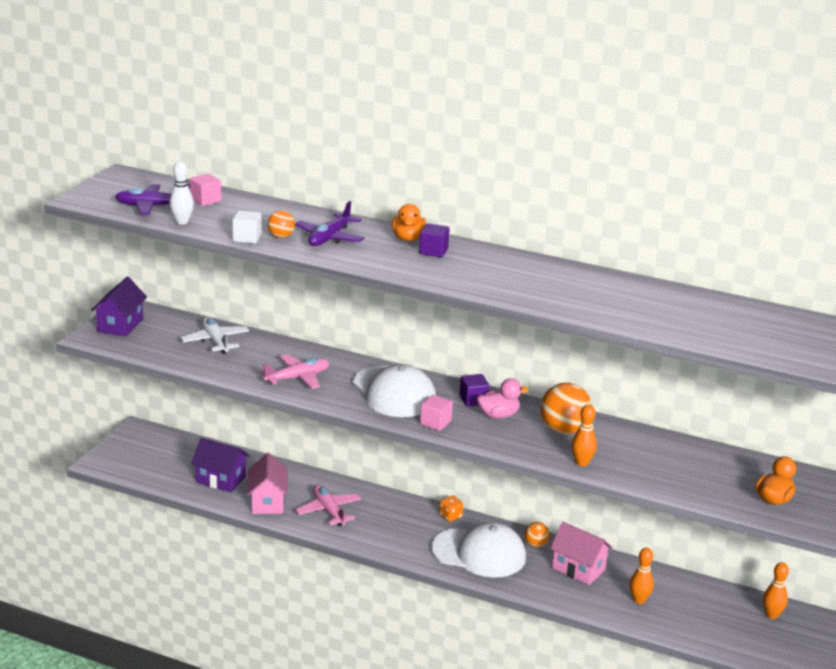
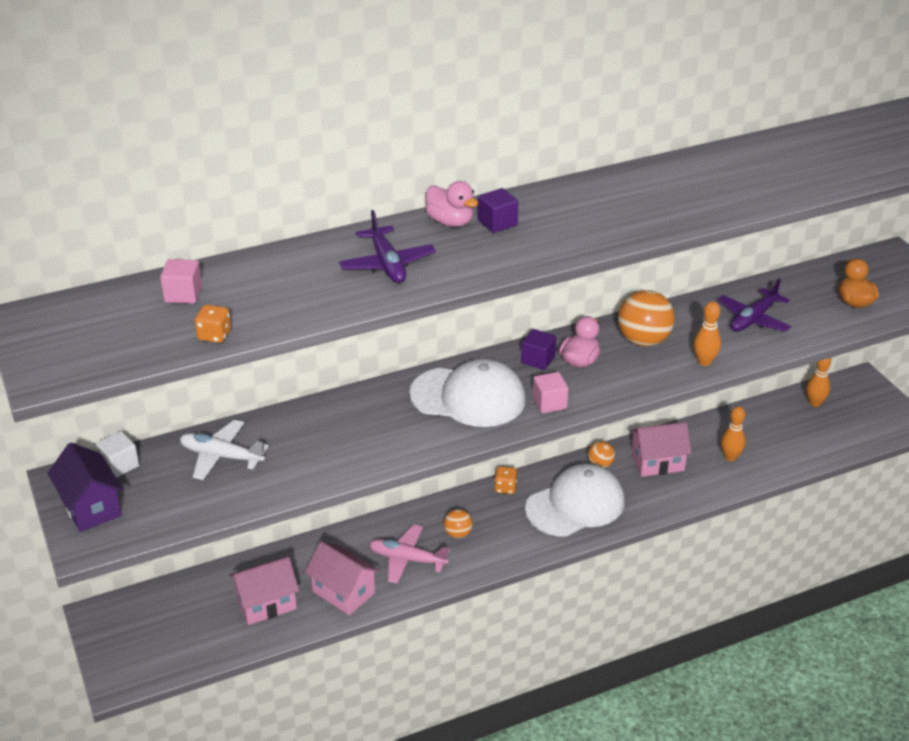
camera: 45 degrees left, 10 degrees up
purple plane [115,184,190,214] -> purple plane moved to [717,278,791,332]
white bowling pin [169,161,194,225] -> orange dice [195,305,231,343]
purple house [191,438,250,492] -> pink house [229,557,299,625]
white cube [232,210,261,244] -> white cube moved to [96,431,139,478]
pink plane [260,354,330,389] -> none
orange ball [267,210,295,238] -> orange ball moved to [444,509,473,538]
orange duck [392,204,426,241] -> pink duck [425,181,478,227]

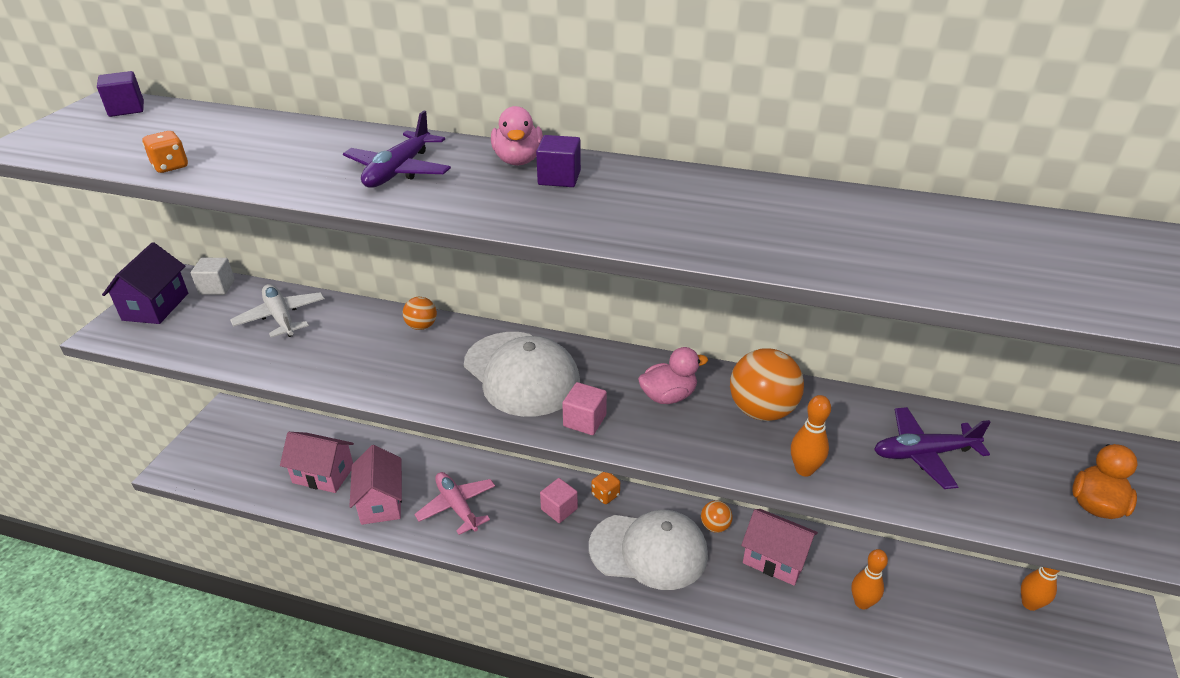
camera: 40 degrees right, 0 degrees up
pink cube [160,259,202,304] -> pink cube moved to [540,478,578,523]
orange ball [444,509,473,538] -> orange ball moved to [403,297,437,330]
purple cube [521,329,556,370] -> purple cube moved to [97,71,144,117]

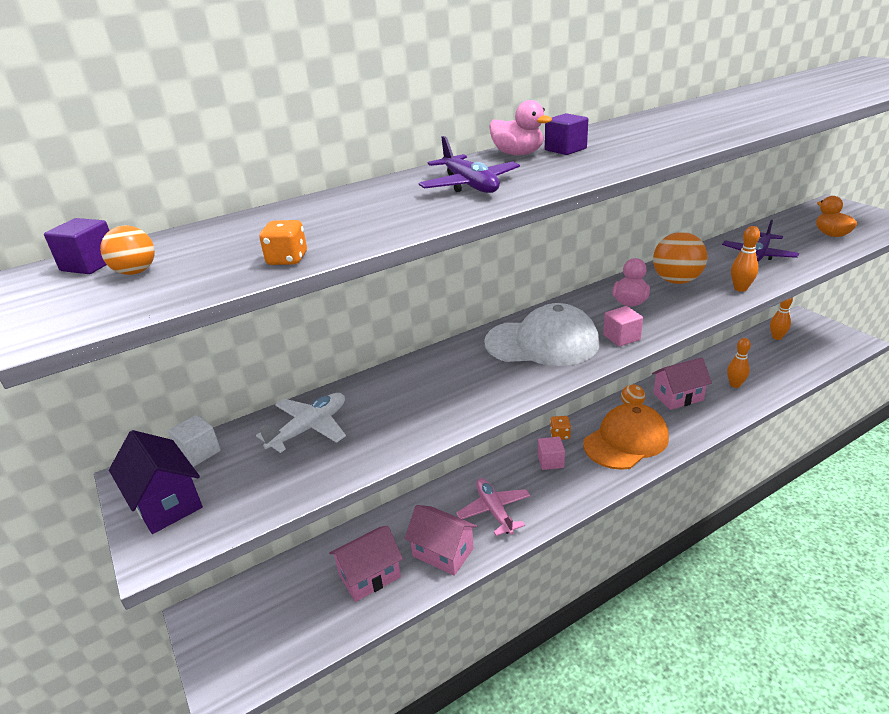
camera: 45 degrees left, 5 degrees down
white plane [230,284,325,337] -> white plane turned 120 degrees clockwise [256,393,346,453]
orange ball [403,297,437,330] -> orange ball moved to [100,225,155,275]
pink plane [414,472,495,535] -> pink plane turned 60 degrees clockwise [456,478,530,536]
white cap [589,510,708,590] -> orange cap [583,403,669,470]

